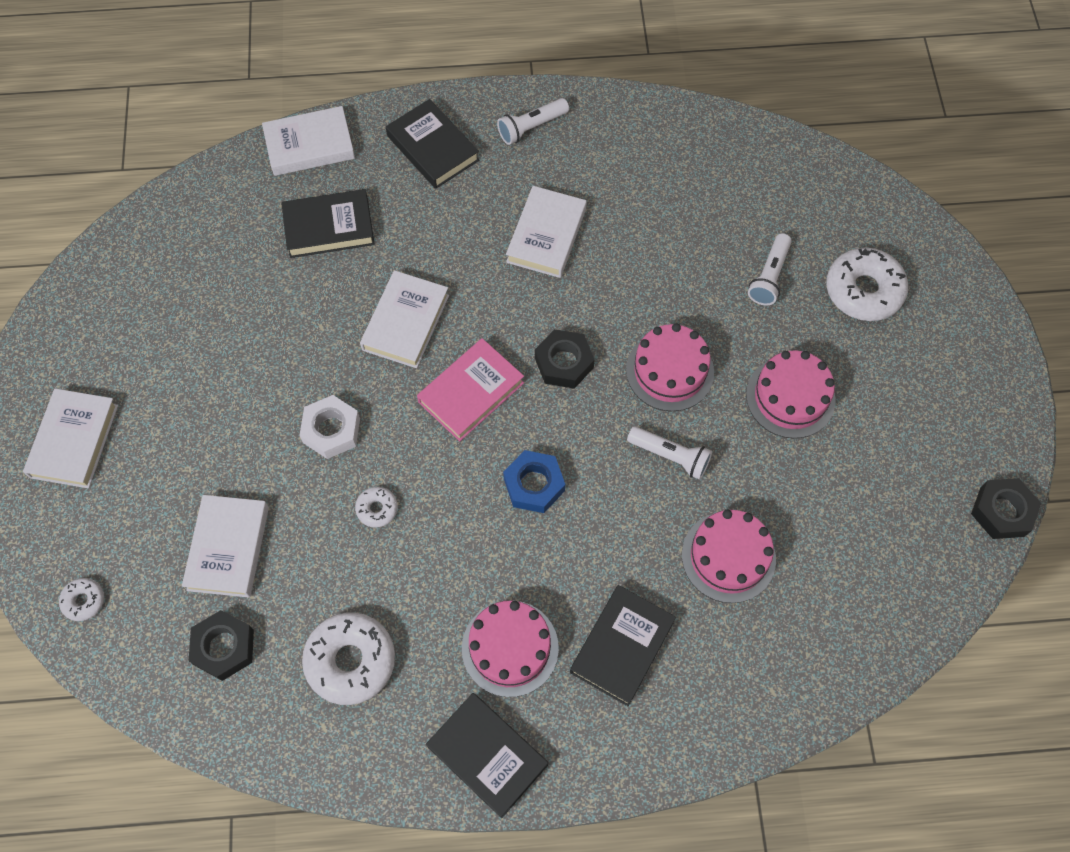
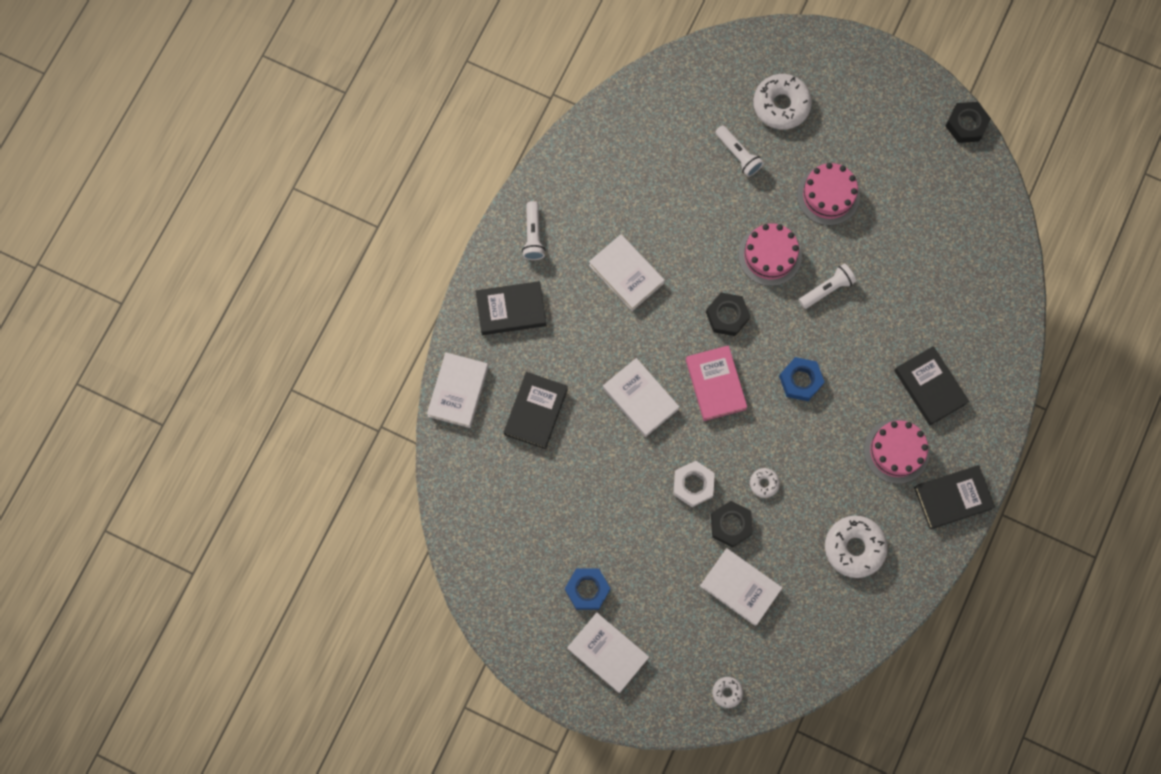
camera: 60 degrees left, 10 degrees up
black nut [189,610,254,681] -> black nut moved to [711,501,753,548]
pink cake [682,510,776,603] -> none
none -> blue nut [565,568,611,610]

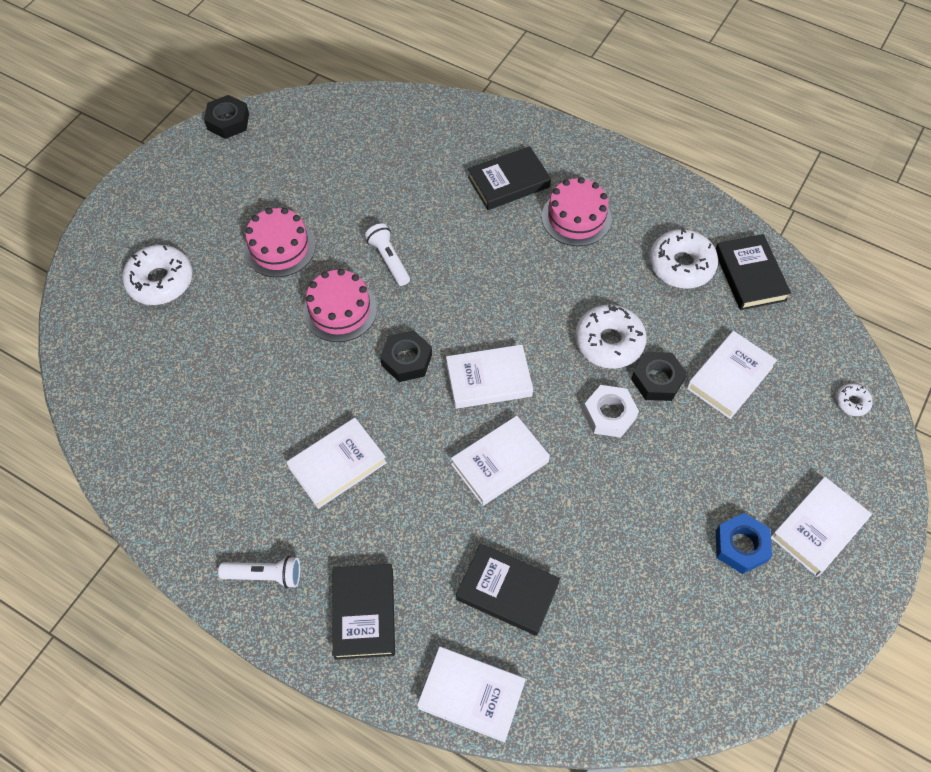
camera: 85 degrees left, 15 degrees down
pink book [686,345,747,421] -> white book [446,345,533,409]
white flashlight [715,125,764,177] -> none
white donut [750,468,780,498] -> white donut [575,304,647,369], size x2.05
blue nut [779,357,824,401] -> none
black book [914,465,995,529] -> black book moved to [716,234,791,310]

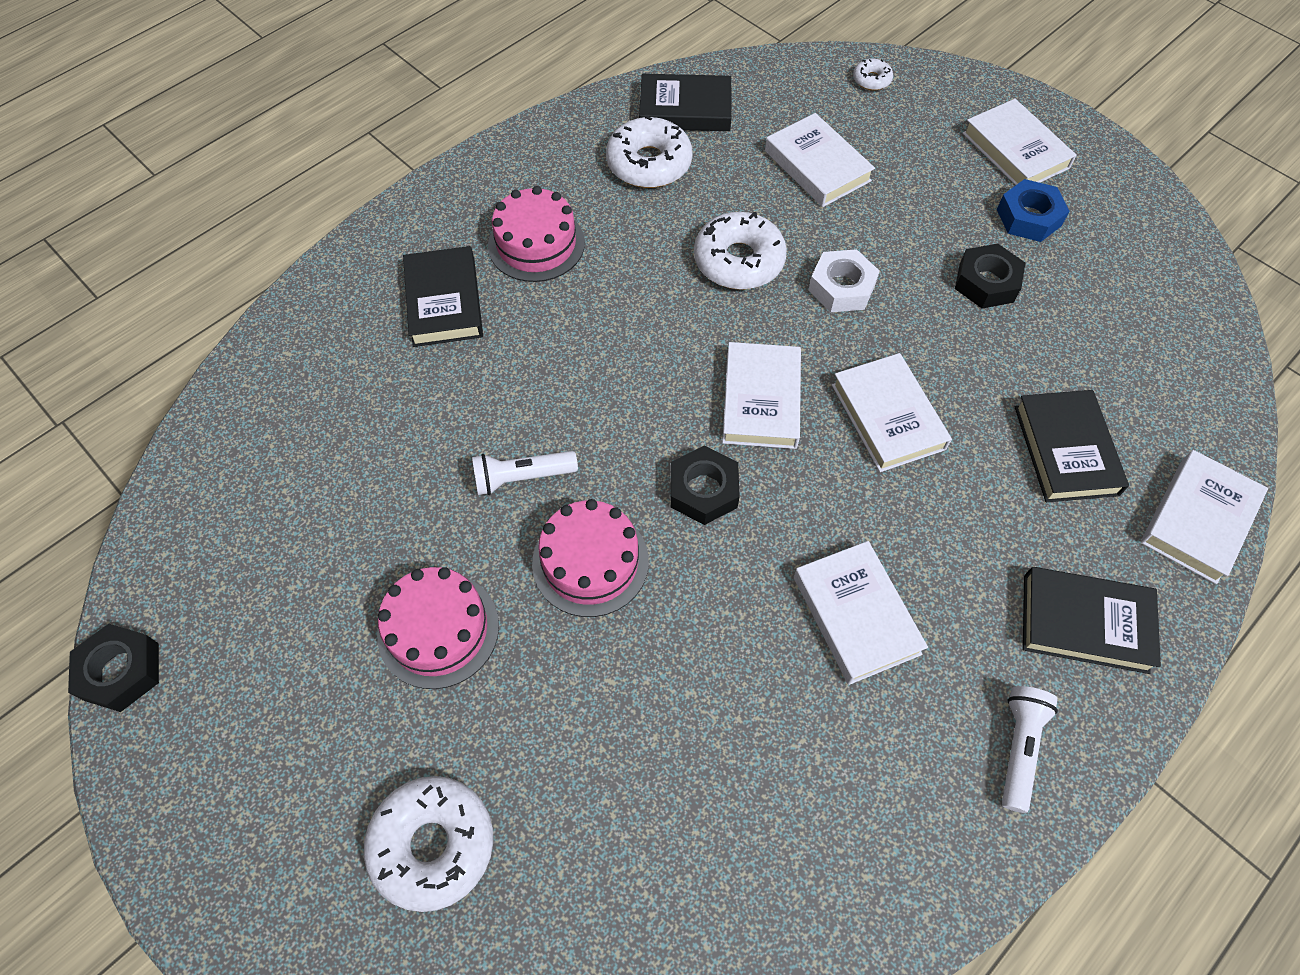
camera: 75 degrees left, 0 degrees up
black book [456,543,560,636] -> black book turned 45 degrees counterclockwise [1015,390,1129,502]
black nut [631,352,687,401] -> black nut moved to [955,244,1025,309]

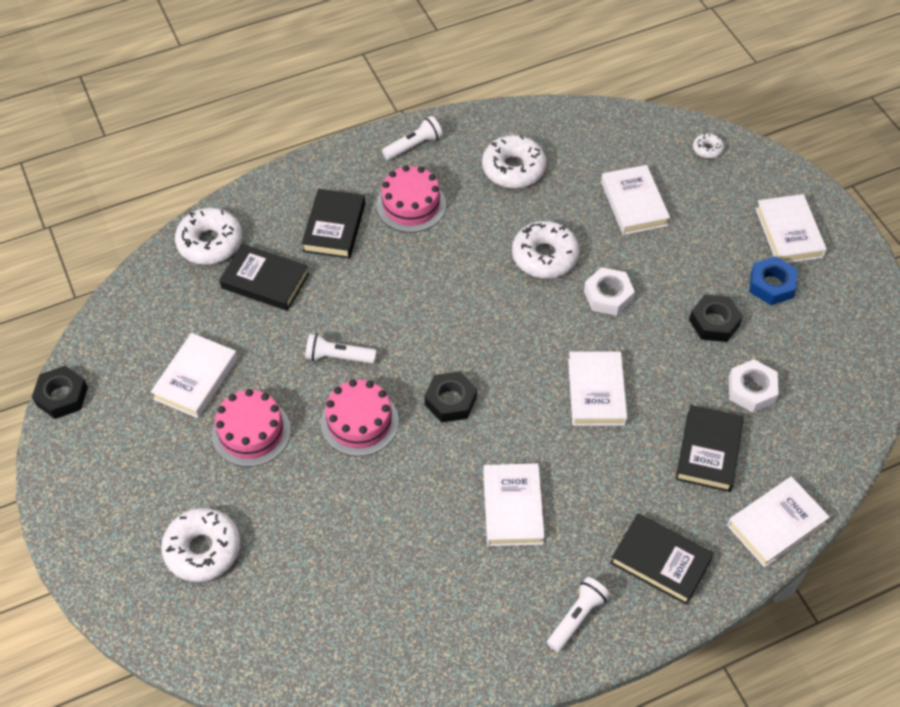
camera: 20 degrees right, 5 degrees down
black book [639,74,732,131] -> black book moved to [219,244,309,311]
white book [722,342,801,449] -> white book moved to [151,333,238,418]
none -> white donut [175,208,242,265]
none -> white flashlight [382,116,443,160]
none -> white nut [729,359,779,413]

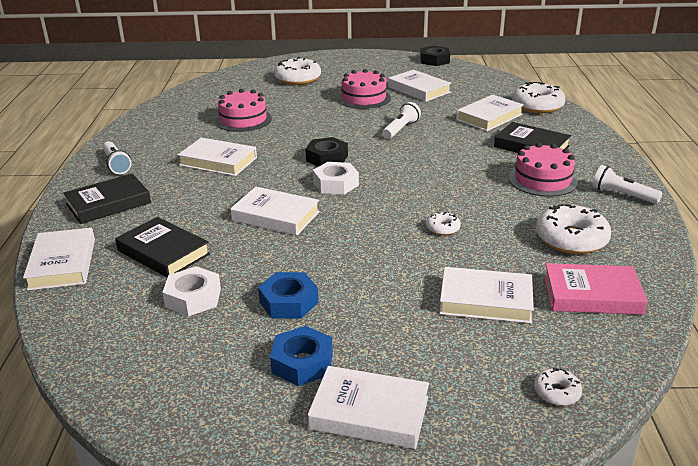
camera: 115 degrees right, 25 degrees down
black book [219,244,309,311] -> white book [456,95,524,131]
pink cake [321,379,399,456] -> pink cake moved to [215,89,272,132]
white flashlight [382,116,443,160] -> white flashlight turned 135 degrees clockwise [592,165,662,204]
white donut [512,221,579,278] -> white donut [426,212,461,235], size x0.49
white nut [584,267,635,316] -> white nut moved to [313,162,359,194]
black nut [689,294,743,342] -> blue nut [258,272,318,319]
none -> pink book [544,263,648,315]

